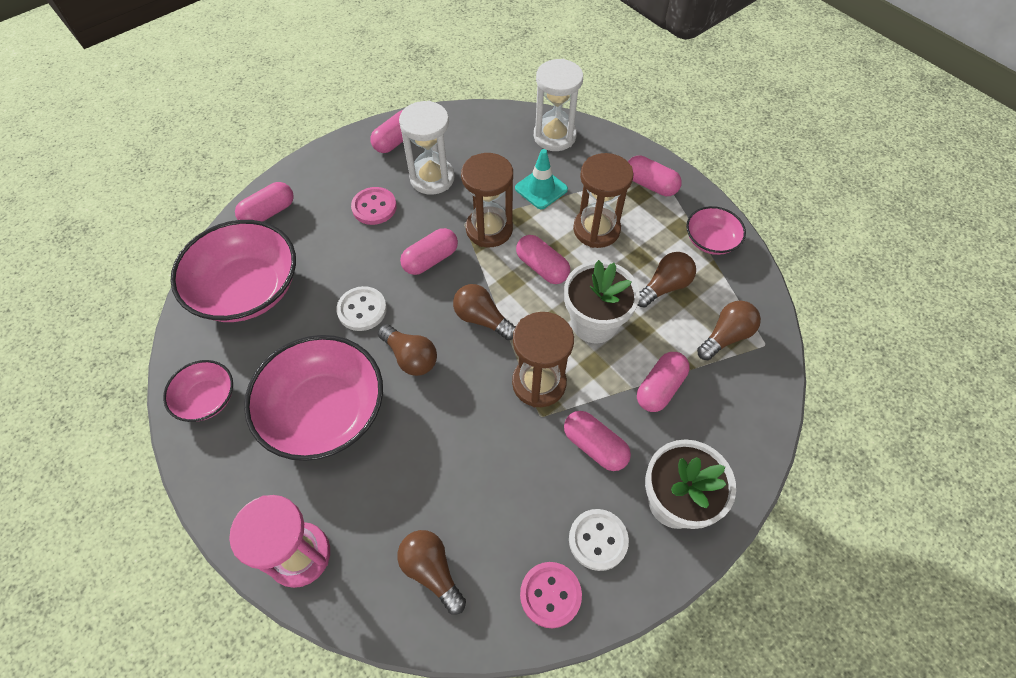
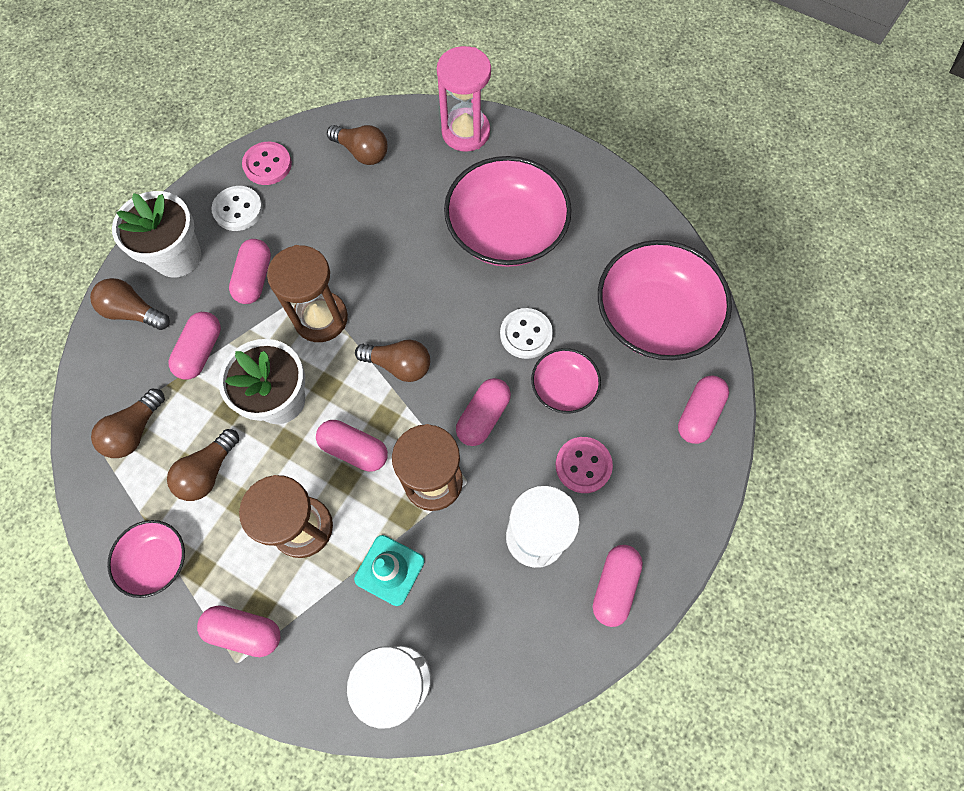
camera: 160 degrees right, 10 degrees up
pink bowl [163,360,233,422] -> pink bowl moved to [531,348,601,413]
brown light bulb [378,324,437,376] -> brown light bulb moved to [90,278,170,330]
pink capsule [564,411,631,471] -> pink capsule turned 75 degrees clockwise [229,239,271,304]

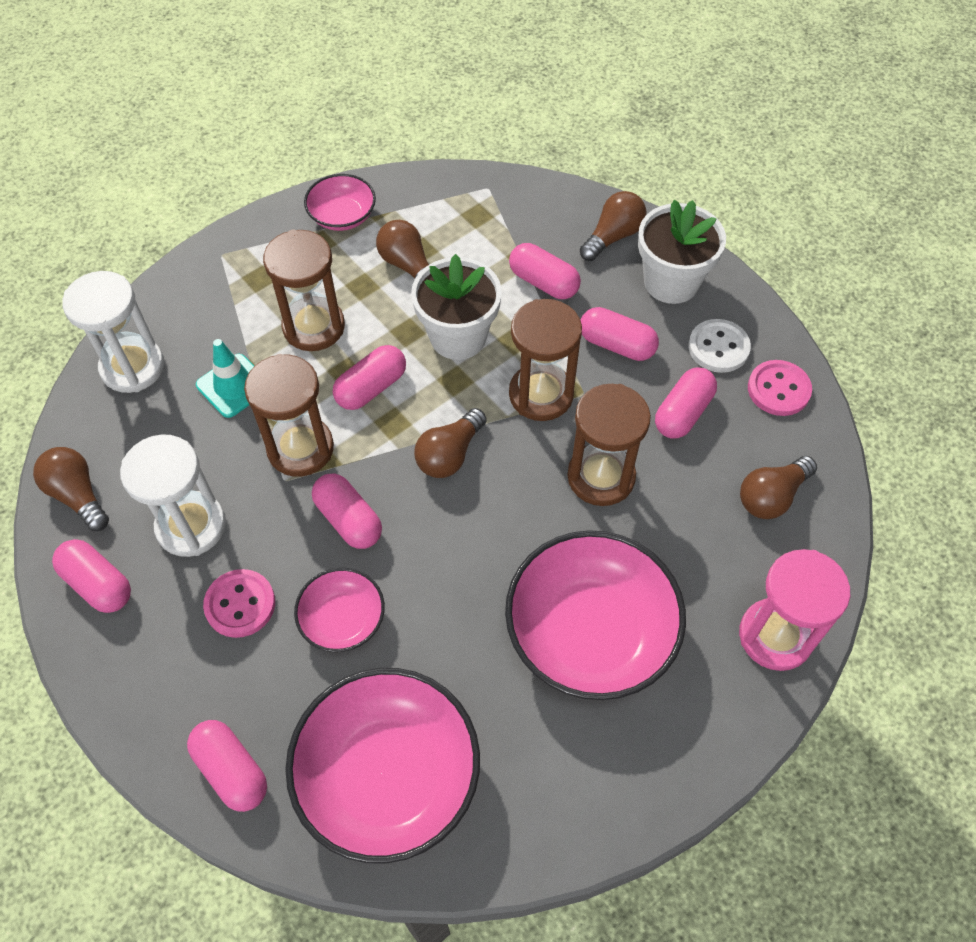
camera: 110 degrees right, 10 degrees down
brown light bulb [91,389,165,458] -> brown light bulb moved to [33,447,109,531]
pink capsule [197,605,280,657] -> pink capsule moved to [655,367,717,438]
white button [500,308,553,359] -> none
none -> brown hourglass [567,384,651,506]

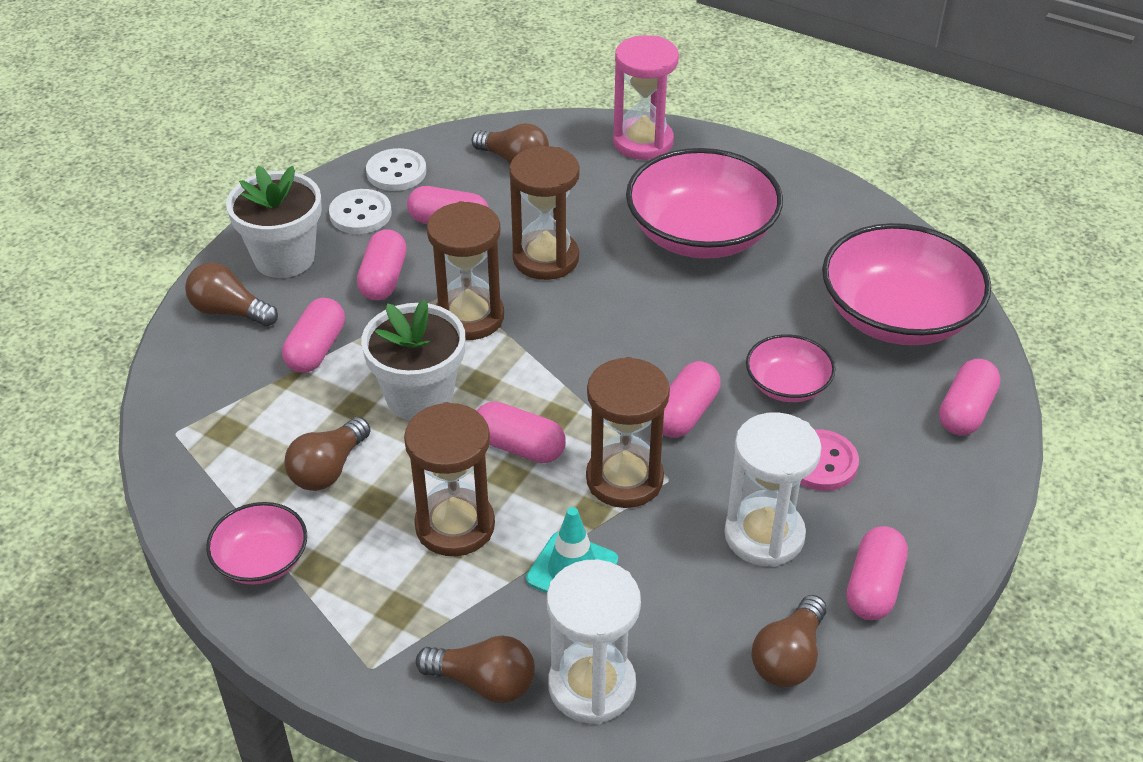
camera: 110 degrees left, 15 degrees down
brown light bulb [414,408,487,478] -> brown light bulb moved to [416,635,535,703]
pink button [748,360,812,416] -> white button [366,148,426,191]

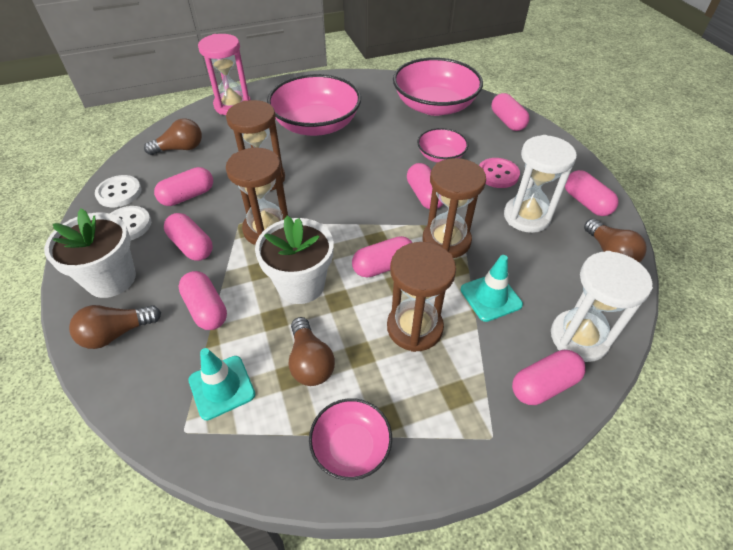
camera: 50 degrees left, 5 degrees up
brown light bulb [416,635,535,703] -> pink capsule [512,350,586,405]
none -> turquoise traffic cone [188,348,255,420]

